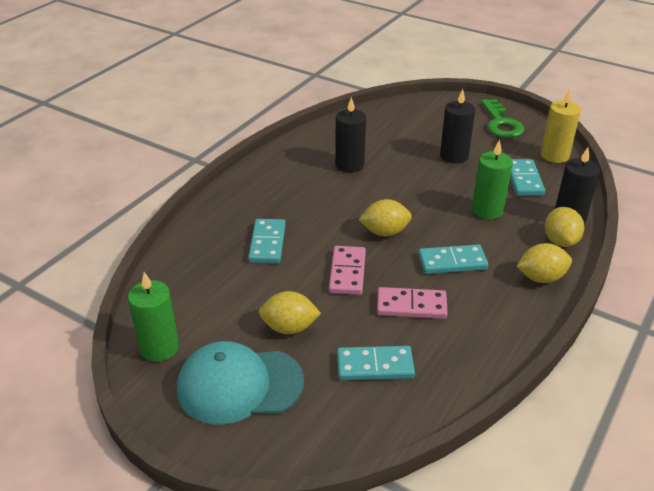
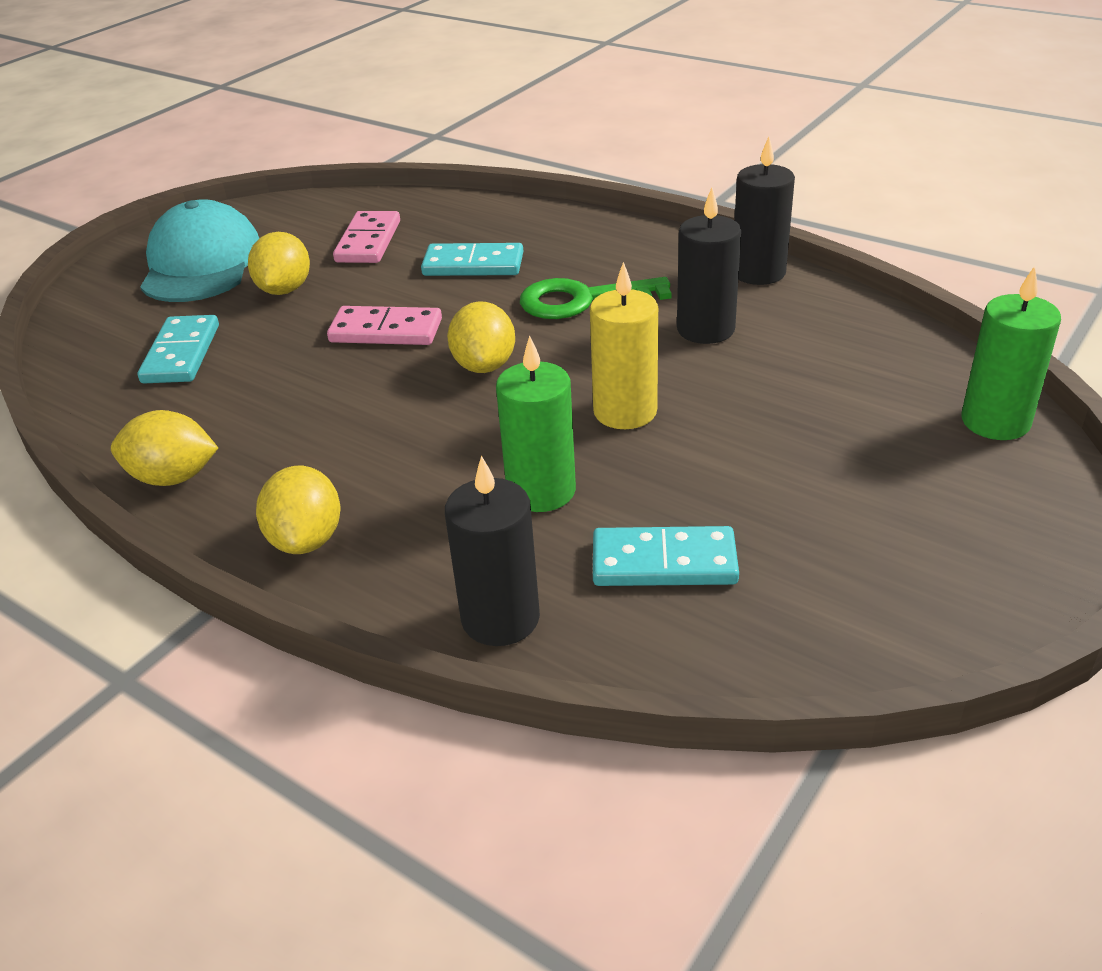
camera: 95 degrees right, 0 degrees up
green candle [128,272,179,362] -> green candle moved to [961,266,1061,440]
pink domino [377,287,448,319] -> pink domino moved to [333,211,400,263]
turquoise domino [418,244,488,274] -> none
black candle [440,89,475,163] -> black candle moved to [734,137,795,285]
green key [481,99,524,138] -> green key moved to [520,277,672,319]
yellow candle [541,89,581,163] -> yellow candle moved to [590,262,658,429]
yellow lemon [545,207,584,247] -> yellow lemon moved to [111,410,218,486]

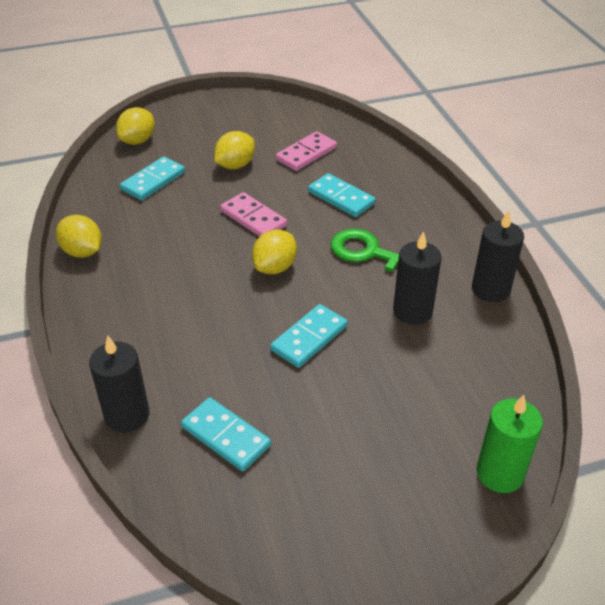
camera: 35 degrees right, 5 degrees up
turquoise cap [140,199,259,302] -> none
yellow lemon [256,466,341,554] -> yellow lemon moved to [116,107,155,145]
green candle [496,335,576,512] -> none
yellow candle [590,262,658,429] -> turquoise domino [270,304,348,368]

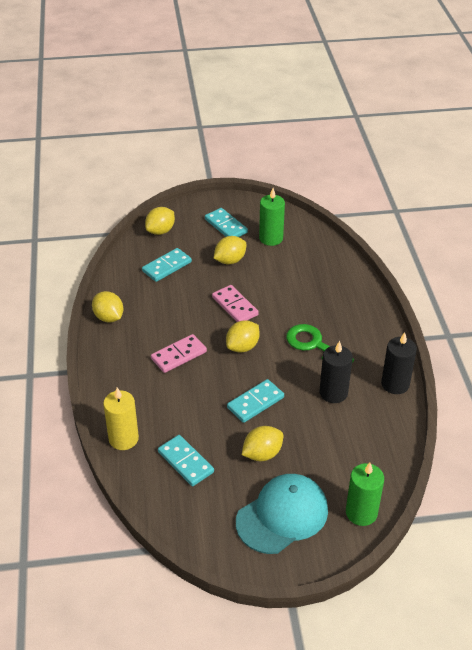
camera: 10 degrees right, 0 degrees up
black candle [89,335,149,433] -> yellow candle [103,387,139,450]
pink domino [276,131,337,171] -> pink domino moved to [151,334,207,373]
turquoise domino [308,173,376,217] -> turquoise domino moved to [205,208,248,237]
none -> turquoise cap [236,474,328,554]
none -> yellow lemon [242,426,283,461]
none -> green candle [259,188,285,246]

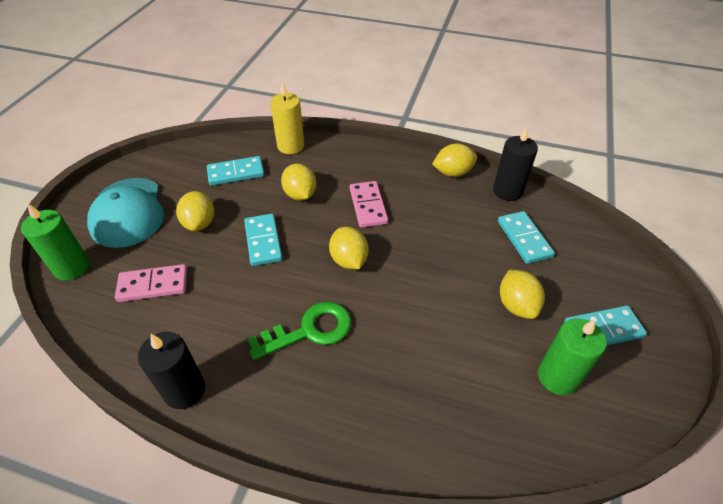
camera: 115 degrees right, 5 degrees up
yellow lemon [145,207,175,235] -> yellow lemon moved to [281,164,316,201]
pink domino [212,285,259,322] -> pink domino moved to [115,264,187,302]
black candle [319,341,353,403] -> black candle moved to [493,127,538,201]

